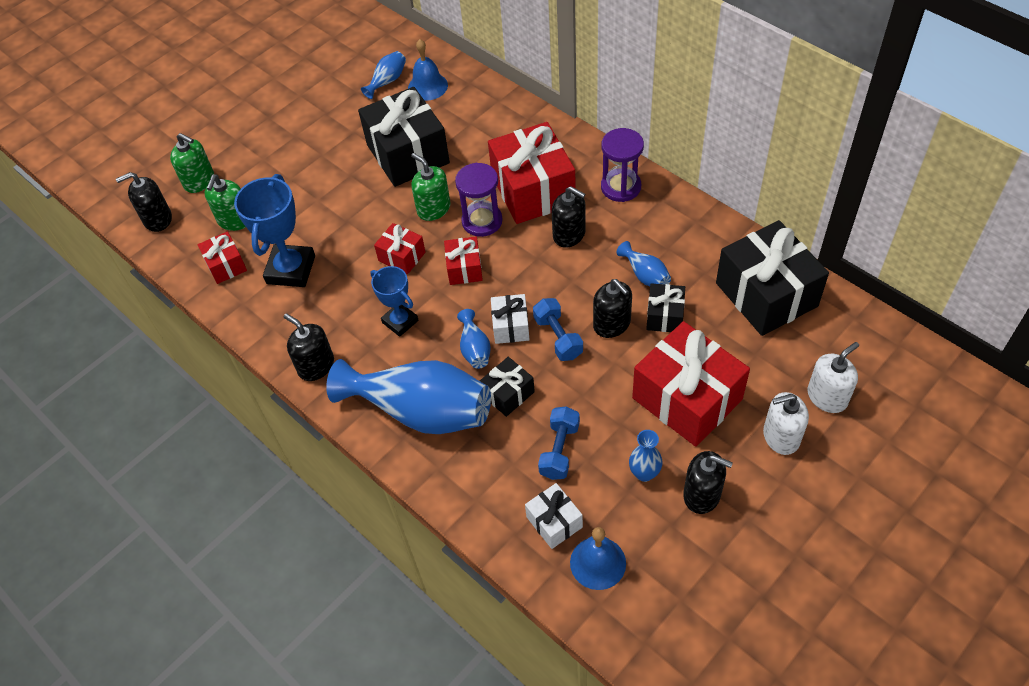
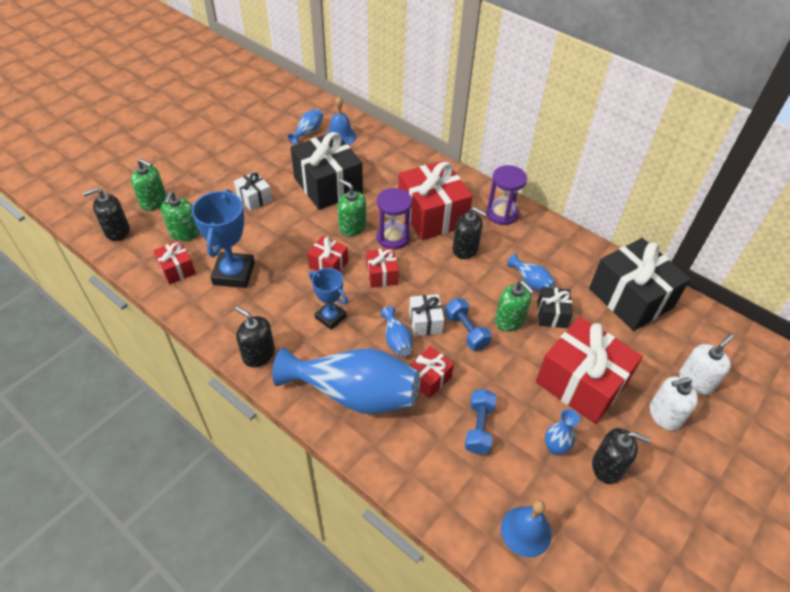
camera: 10 degrees left, 5 degrees down
black gift [480,357,535,417] -> red gift [409,346,454,398]
white gift [525,483,583,549] -> white gift moved to [234,172,272,211]
black soap dispenser [593,279,632,338] -> green soap dispenser [495,281,534,332]

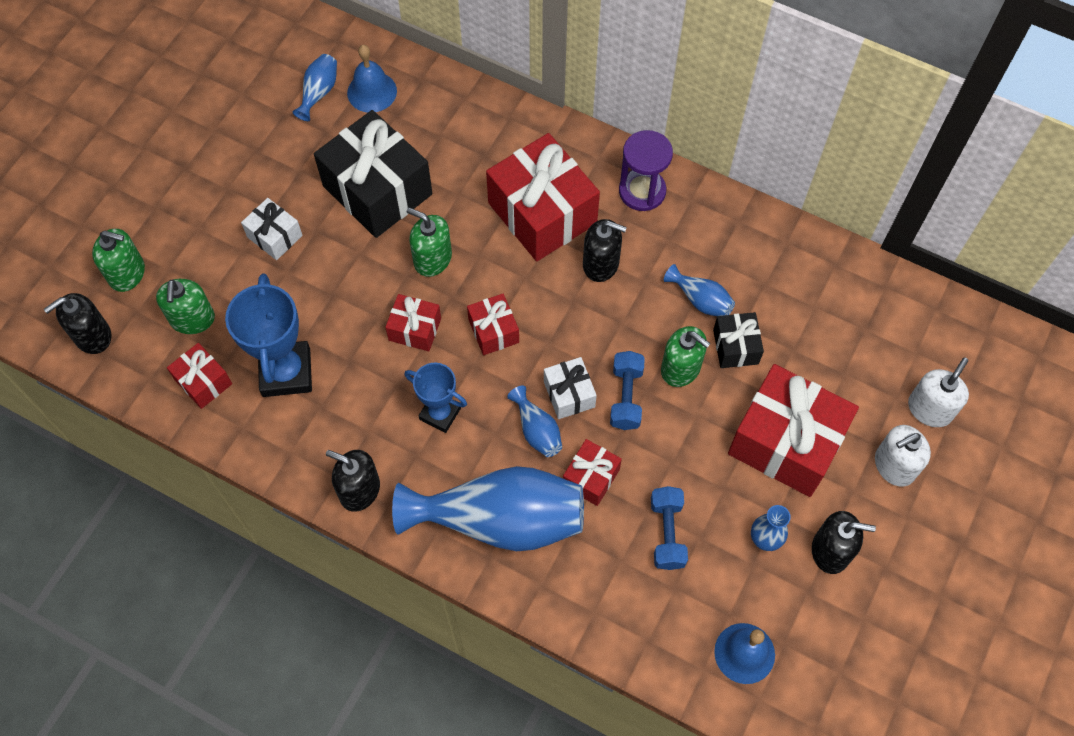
camera: 10 degrees left, 15 degrees up
purple hourglass [377,188,412,250] -> none
blue dumbbell [445,298,492,351] -> blue dumbbell turned 45 degrees clockwise [610,351,645,430]
black gift [589,238,690,331] -> none

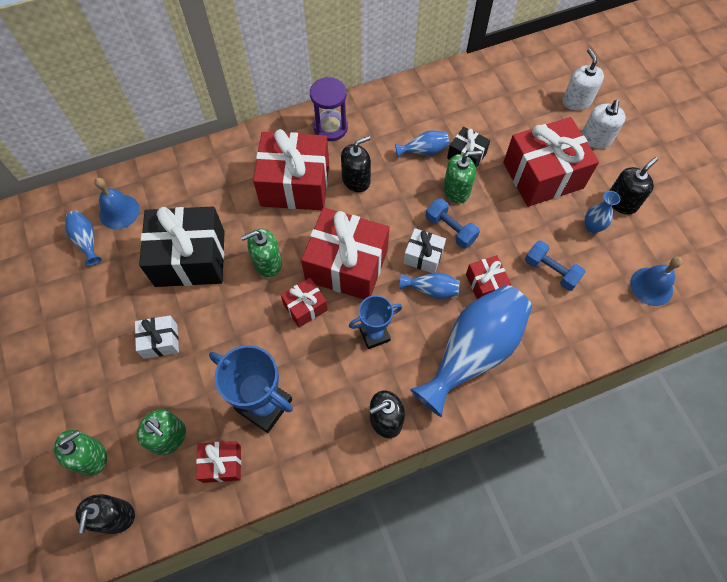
camera: 50 degrees left, 0 degrees up
red gift [467,294,519,355] -> red gift [301,207,389,299], size x2.03

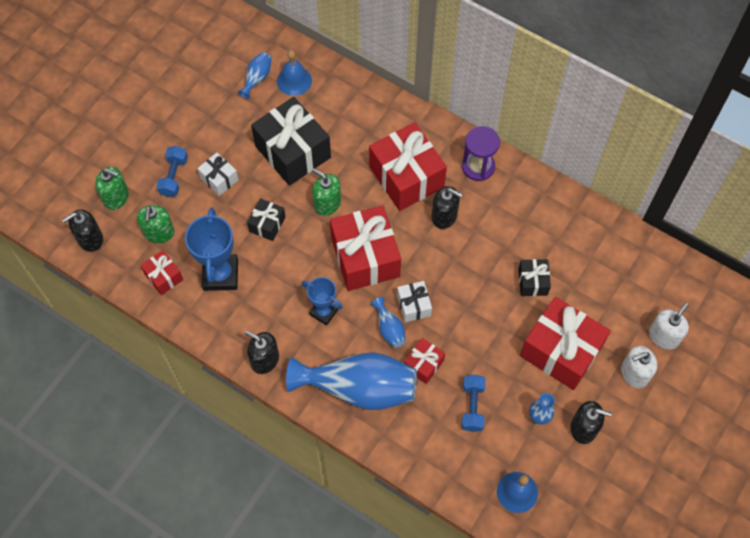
camera: 55 degrees right, 0 degrees up
red gift [281,278,328,328] -> none
blue vase [395,130,449,158] -> none
blue dumbbell [425,198,480,249] -> blue dumbbell moved to [156,146,188,197]
green soap dispenser [443,151,482,204] -> none
none -> black gift [247,198,285,241]

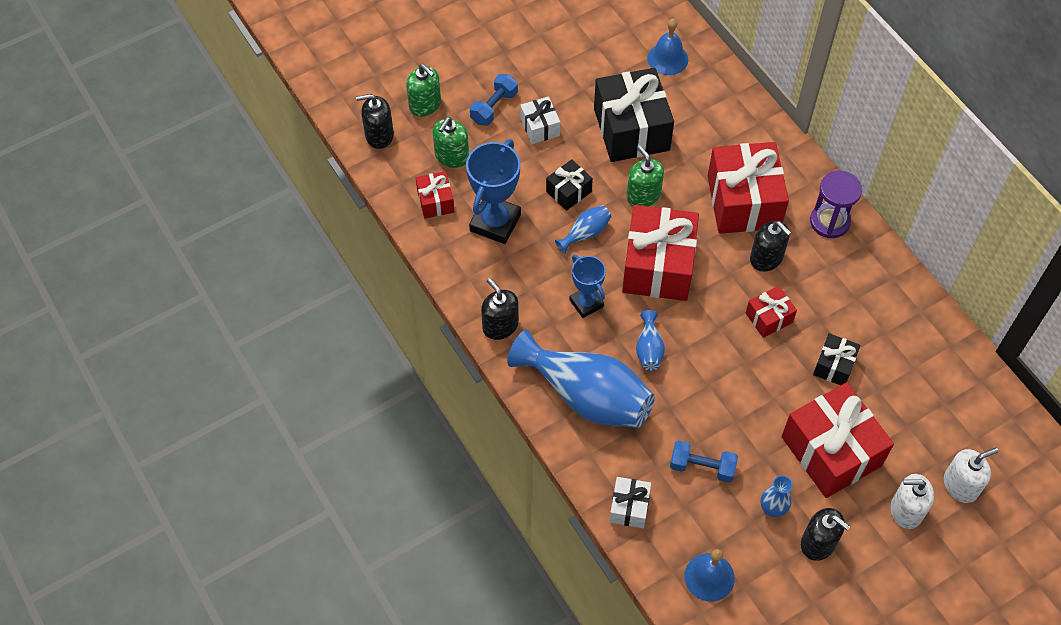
camera: 25 degrees right, 5 degrees down
blue vase [238,52,272,99] -> blue vase moved to [555,205,612,254]
white gift [397,281,432,322] -> white gift moved to [609,477,651,528]
red gift [404,338,445,384] -> red gift moved to [746,286,797,338]
blue dumbbell [461,375,486,432] -> blue dumbbell turned 75 degrees clockwise [670,440,738,482]

